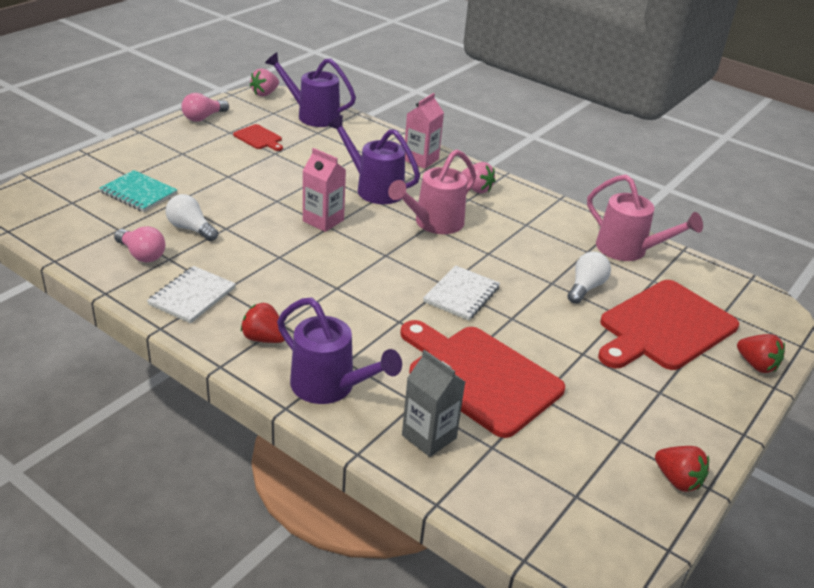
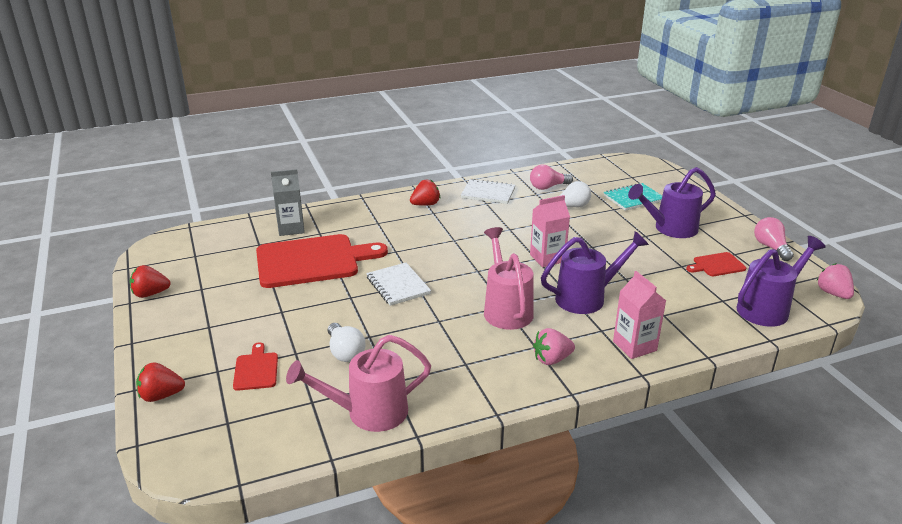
camera: 125 degrees right, 5 degrees down
white notebook [147,266,236,323] -> white notebook turned 45 degrees counterclockwise [461,179,515,204]
purple watering can [277,298,402,404] -> purple watering can moved to [628,167,716,238]
red cutting board [598,280,739,370] -> red cutting board [233,342,278,391], size x0.44

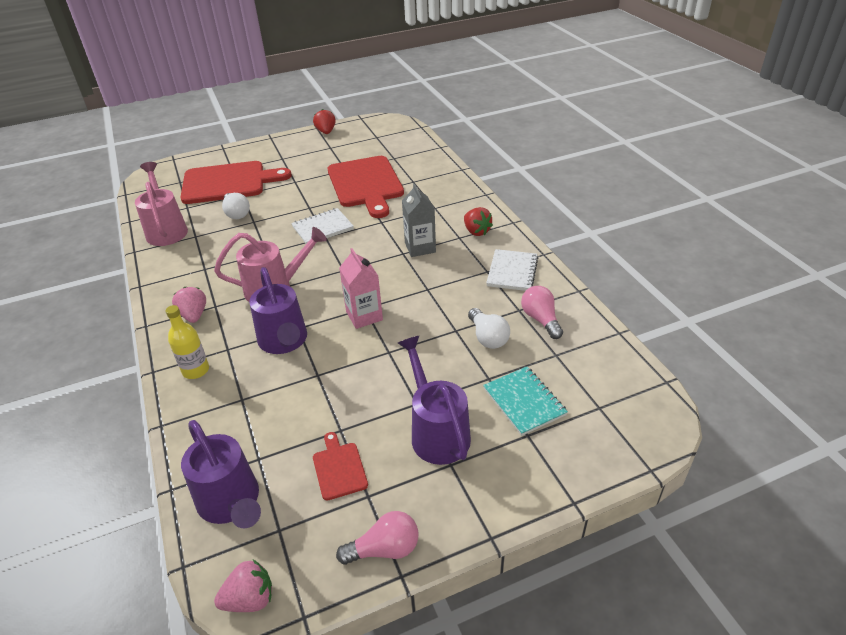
camera: 90 degrees right, 10 degrees up
red strawberry [136,362,185,402] -> none
red cutting board [233,342,278,391] -> red cutting board [180,161,292,204], size x2.26
grey carton [271,169,305,236] -> grey carton moved to [402,184,436,257]
white light bulb [328,323,365,362] -> white light bulb turned 90 degrees counterclockwise [222,193,250,219]
pink carton [613,271,666,359] -> yellow bottle [166,305,209,379]

